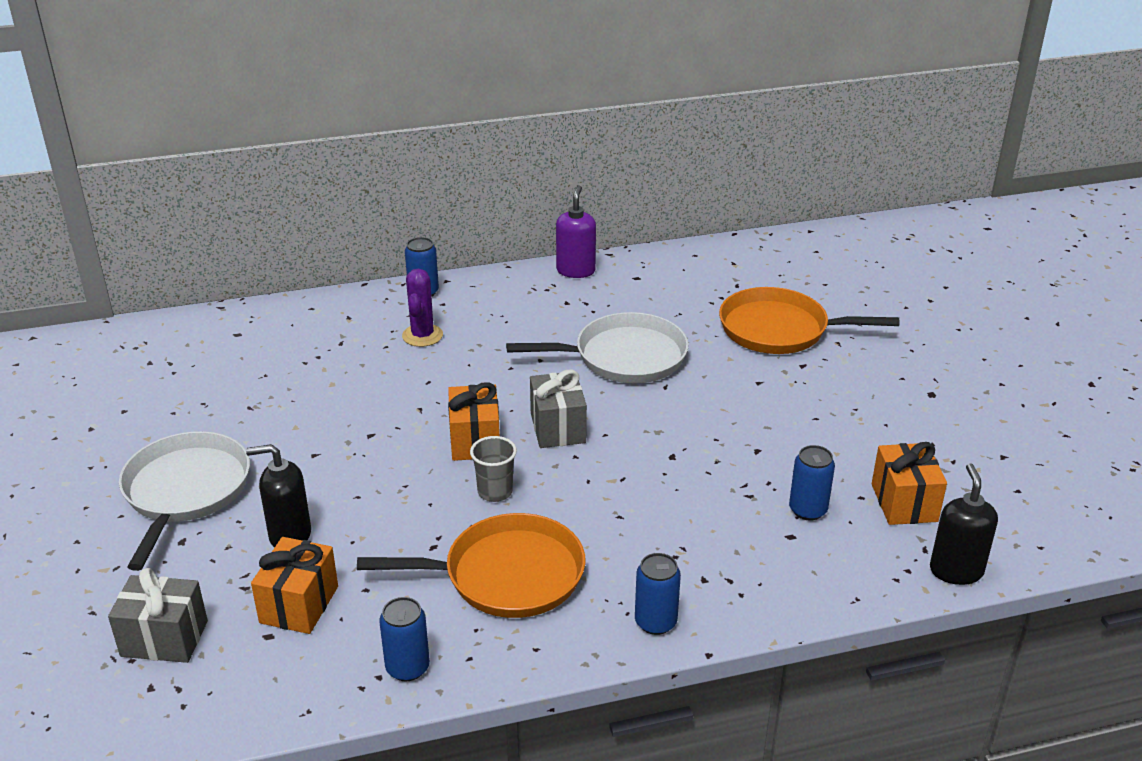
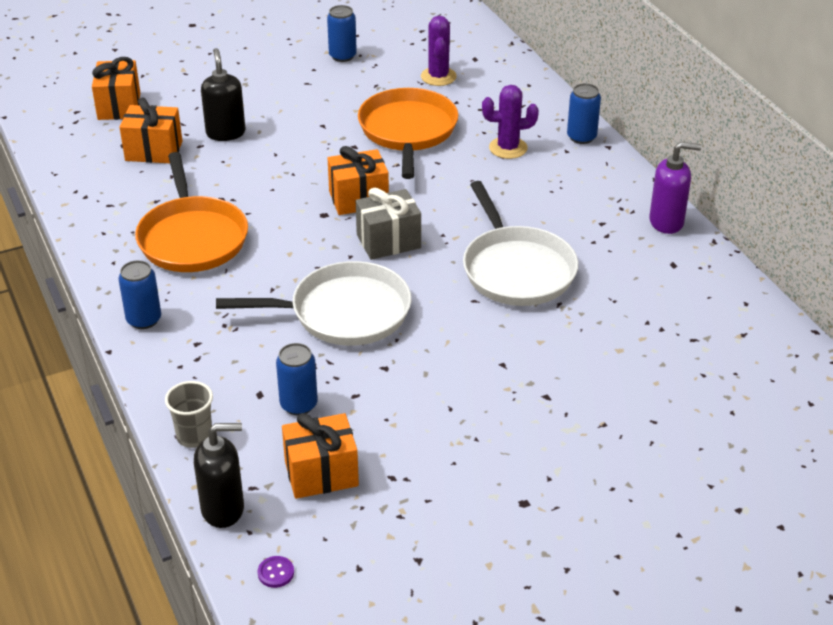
camera: 80 degrees right, 5 degrees up
grey gift [108,568,208,663] -> orange gift [92,57,140,120]
white pan [119,431,250,571] -> white pan moved to [216,261,411,346]
blue can [379,597,430,681] -> blue can moved to [327,5,357,62]
grey cup [470,436,517,502] -> grey cup moved to [165,381,213,448]
orange pan [719,287,899,354] -> orange pan moved to [358,88,458,179]
none -> purple button [258,556,294,588]
none -> purple cactus [421,16,457,86]

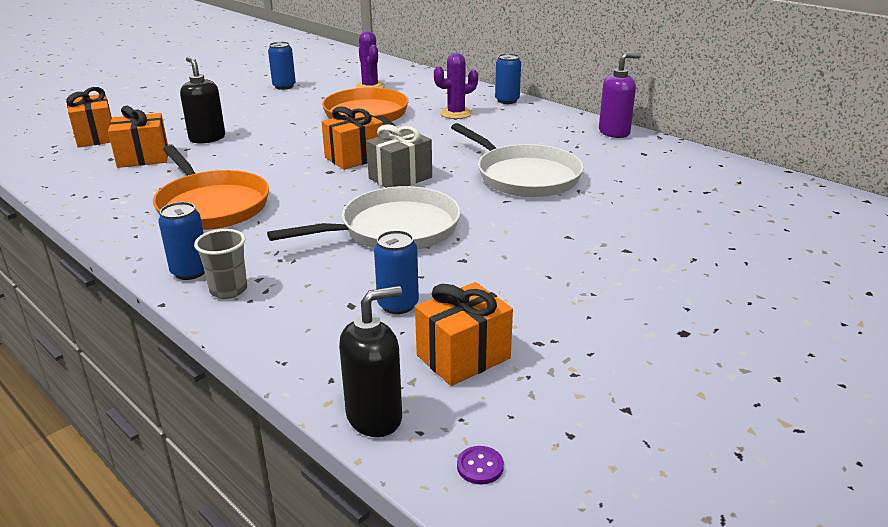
camera: 20 degrees left, 10 degrees down
grey cup [165,381,213,448] -> grey cup moved to [194,229,247,299]

